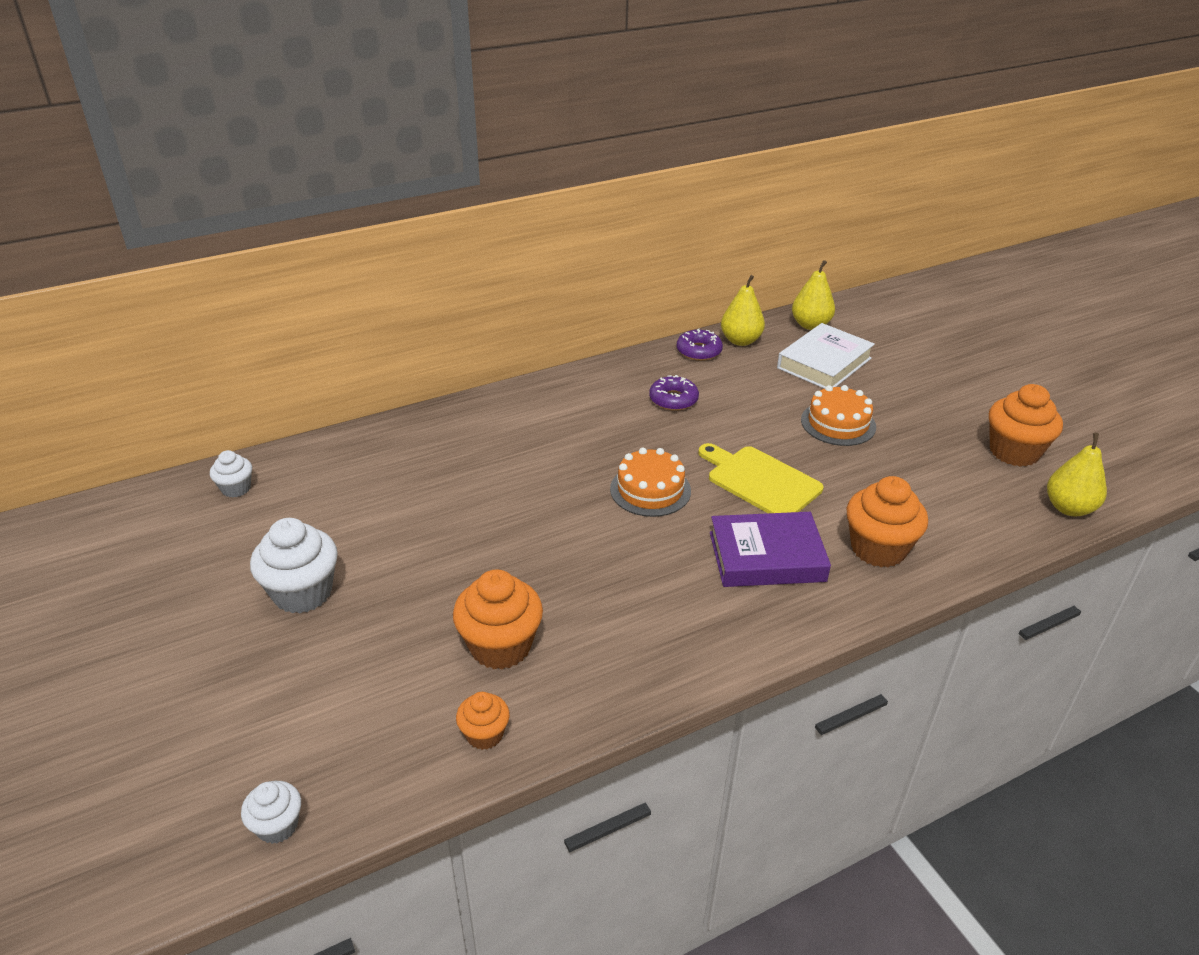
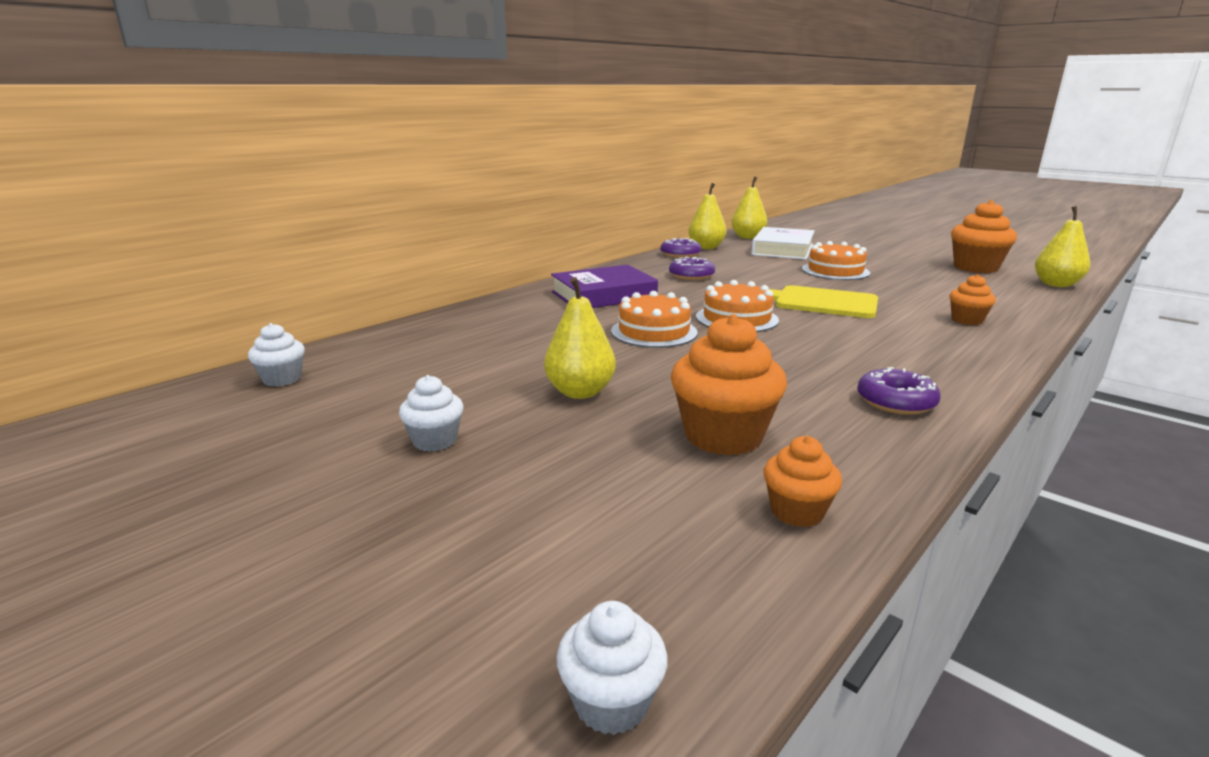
camera: 20 degrees left, 15 degrees down
white cupcake [250,518,338,614] -> white cupcake [399,375,464,452], size x0.55
purple book [710,512,831,587] -> purple book moved to [551,265,658,308]
orange cupcake [846,476,928,567] -> orange cupcake [950,274,996,325], size x0.55
none -> yellow pear [544,277,616,399]
none -> orange cake [611,291,698,348]
none -> purple donut [857,367,941,415]

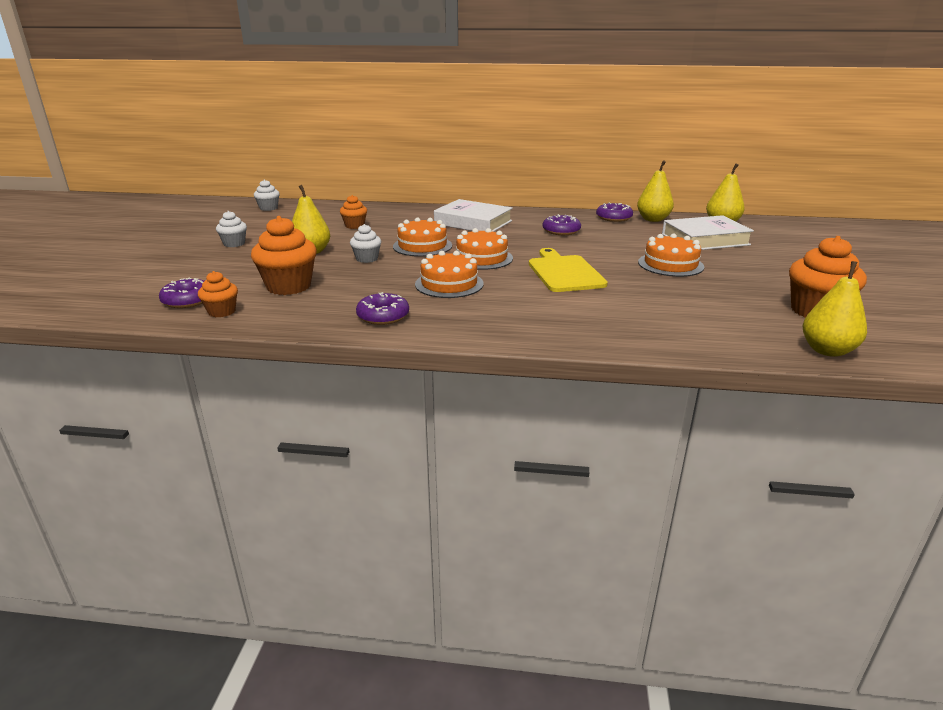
camera: 55 degrees right, 5 degrees up
purple book [551,265,658,308] -> white book [434,199,513,232]
white cupcake [556,601,668,735] -> white cupcake moved to [350,224,381,263]
orange cupcake [950,274,996,325] -> orange cupcake moved to [340,195,367,229]
none -> purple donut [159,277,204,308]
none -> orange cake [415,251,484,298]

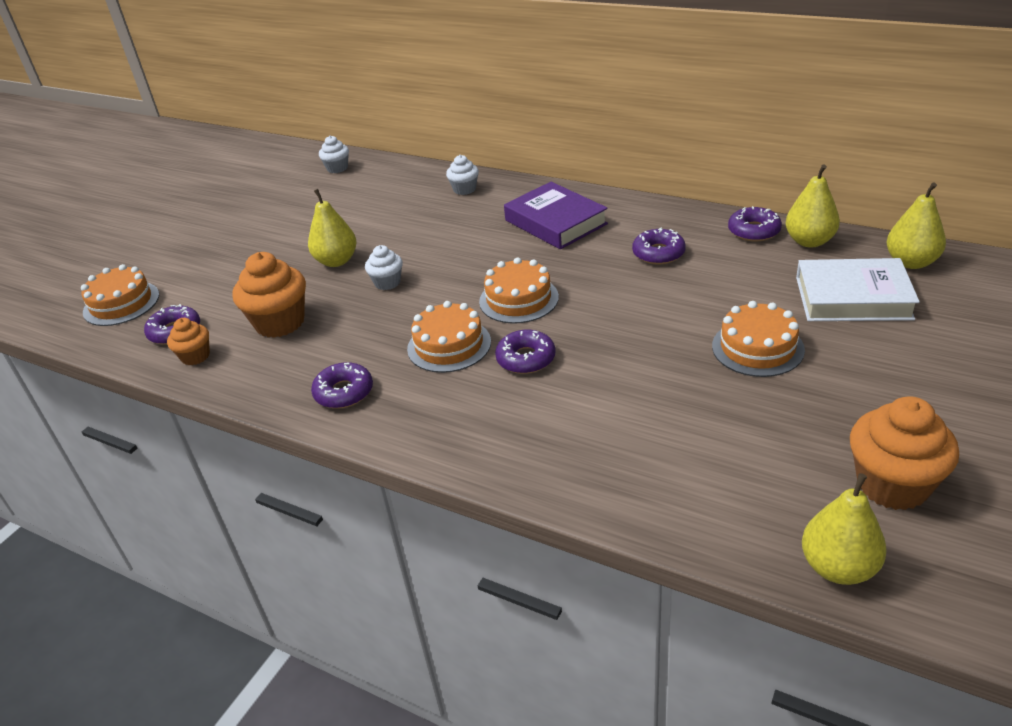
camera: 25 degrees right, 10 degrees up
white cupcake [216,211,247,247] -> white cupcake moved to [446,155,479,195]
orange cupcake [340,195,367,229] -> none
orange cake [393,218,452,257] -> orange cake moved to [81,264,159,326]
white book [434,199,513,232] -> purple book [504,182,608,249]
yellow cutting board [529,248,608,292] -> none
none -> purple donut [495,330,556,374]

